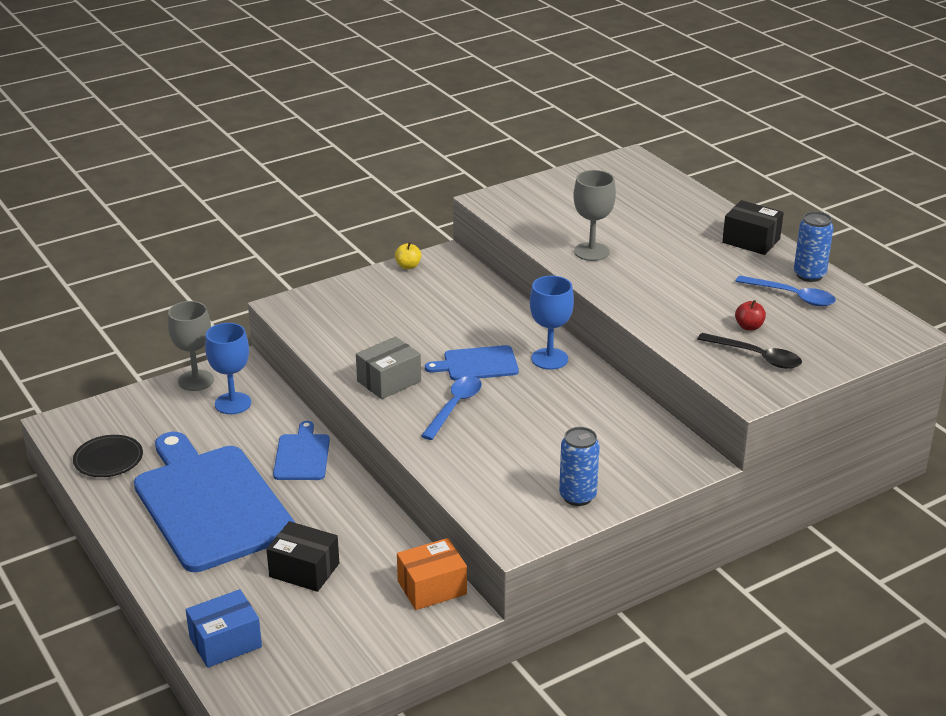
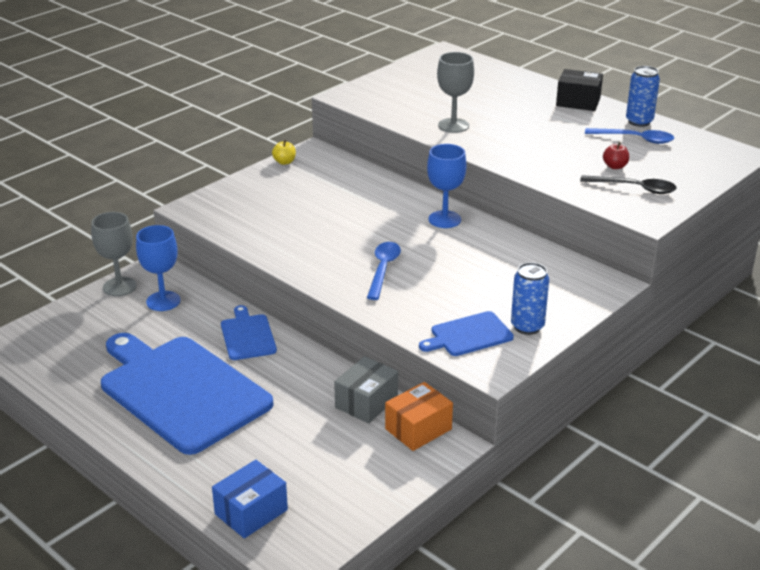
camera: 15 degrees left, 0 degrees up
black plate [73,435,143,477] -> none
black box [266,521,339,592] -> none
grey box [356,336,421,399] -> grey box moved to [334,356,398,423]
blue cutting board [425,345,519,381] -> blue cutting board moved to [419,311,514,356]

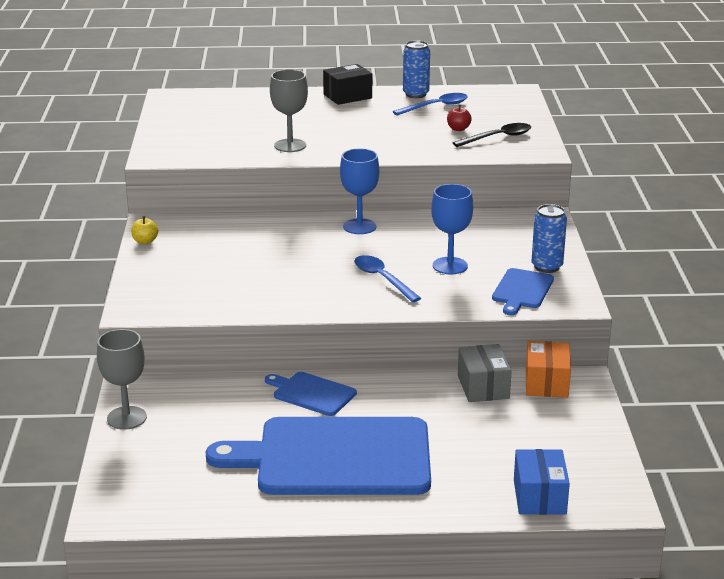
camera: 45 degrees left, 5 degrees down
blue goblet [136,225,181,311] -> blue goblet moved to [431,184,473,274]

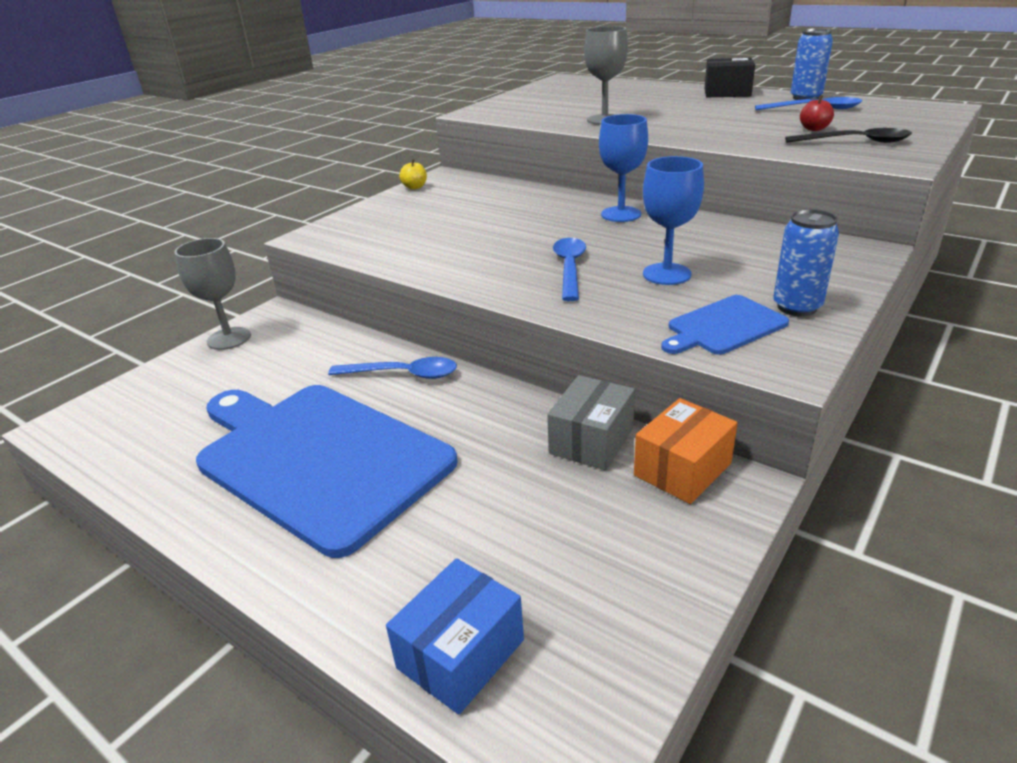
camera: 40 degrees right, 5 degrees up
blue cutting board [265,372,357,416] -> blue spoon [328,357,457,379]

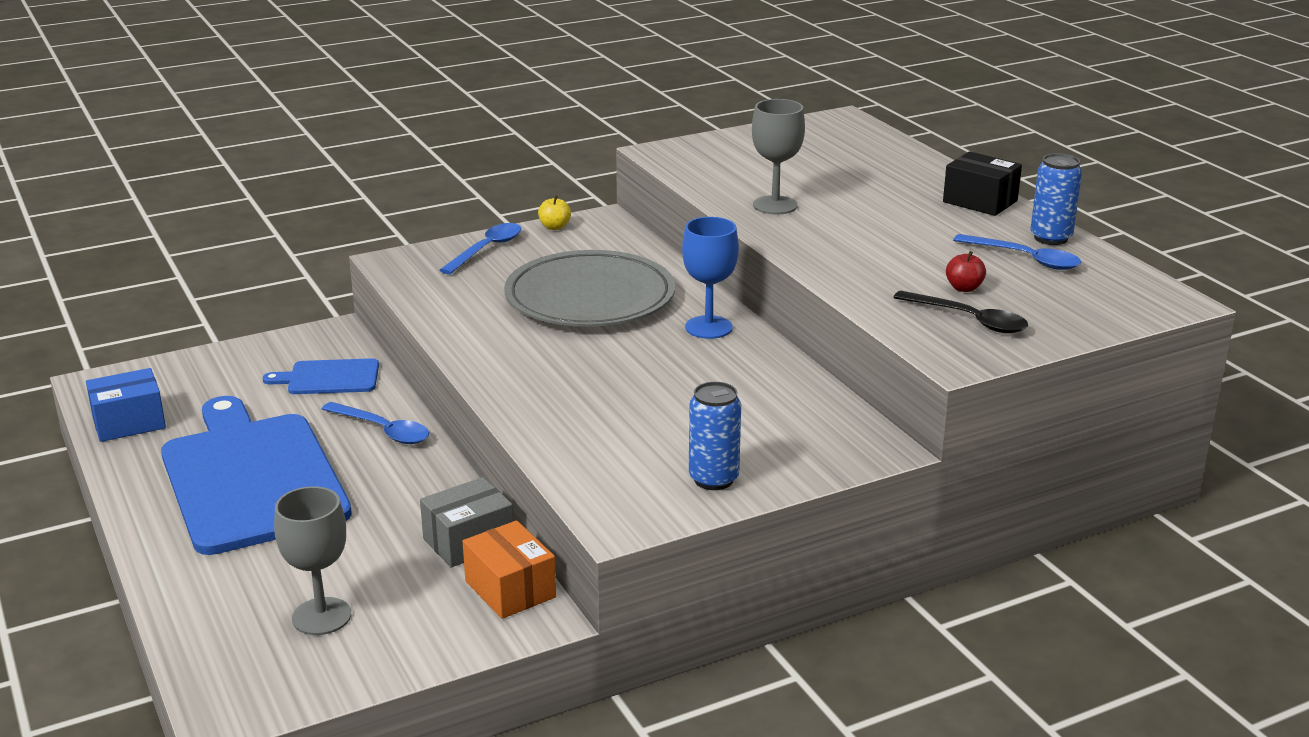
camera: 25 degrees right, 5 degrees down
grey goblet [174,238,251,350] -> grey goblet moved to [274,486,351,635]
blue box [386,558,524,715] -> blue box moved to [86,368,166,442]
blue spoon [553,238,586,301] -> blue spoon moved to [440,223,521,274]
orange box [634,398,738,504] -> orange box turned 75 degrees clockwise [462,520,556,619]
blue goblet [643,156,704,285] -> none
blue cutting board [661,295,789,355] -> blue cutting board moved to [263,358,379,394]
none -> grey plate [504,250,675,327]

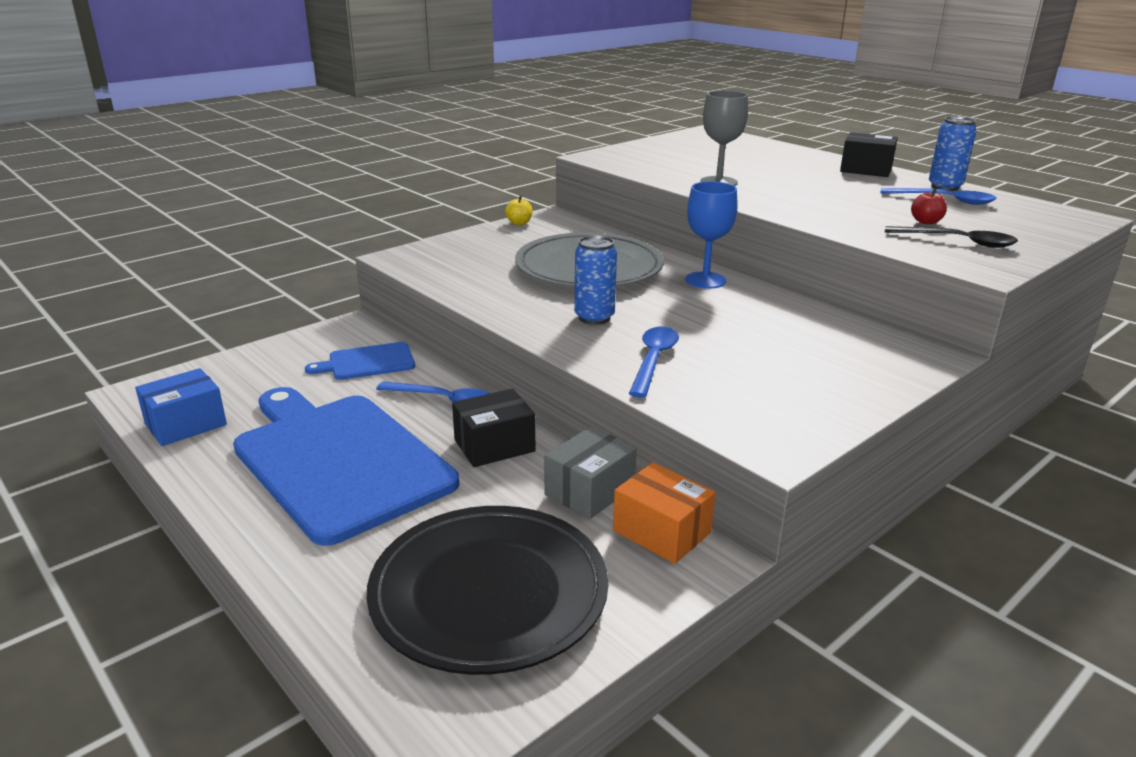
camera: 15 degrees left, 0 degrees up
grey goblet [274,486,351,635] -> black plate [367,506,608,675]
blue spoon [440,223,521,274] -> blue spoon moved to [629,327,679,398]
blue can [689,382,741,490] -> blue can moved to [574,235,617,325]
none -> black box [452,389,535,467]

